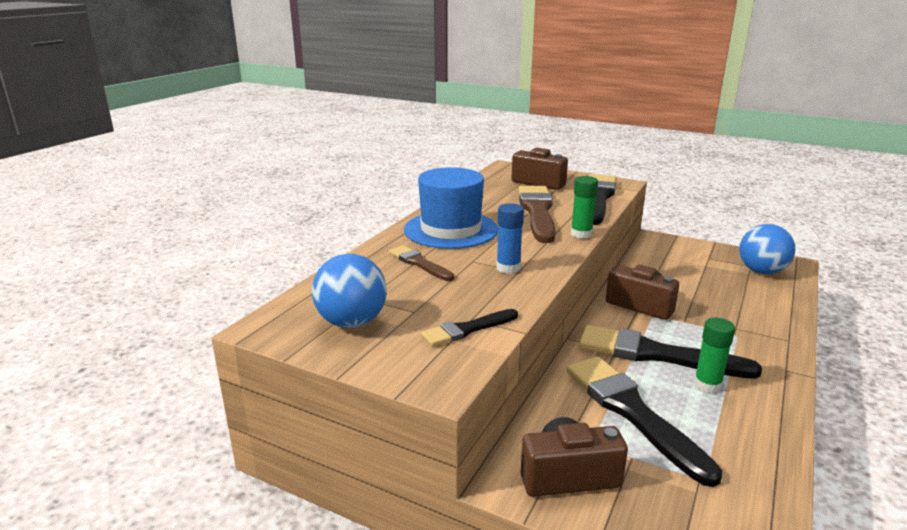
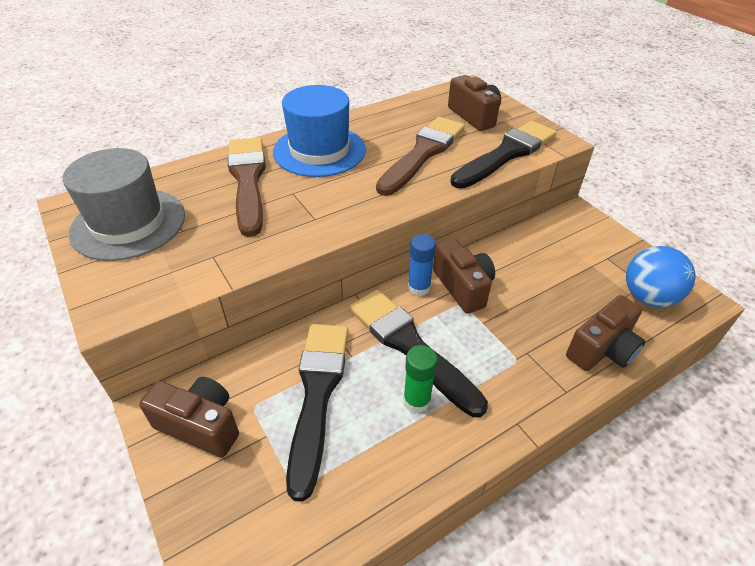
camera: 30 degrees right, 20 degrees up
blue ball [312,254,387,328] -> grey hat [63,148,185,261]
brown brush [389,245,454,281] -> brown brush [228,137,266,237], size x1.88
black brush [421,309,518,347] -> none
blue glue stick [496,203,524,274] -> blue glue stick moved to [408,234,436,296]
green glue stick [571,176,598,239] -> none
none -> brown camera [566,295,645,371]

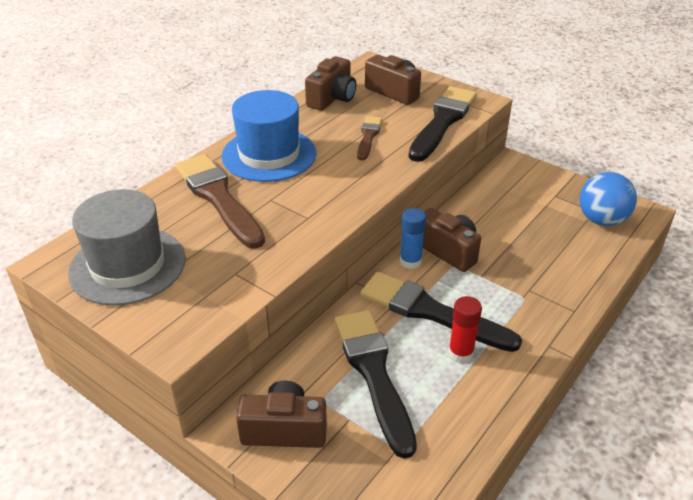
camera: 20 degrees left, 5 degrees down
brown brush [376,117,465,196] -> brown brush [357,116,382,160], size x0.53
green glue stick [403,345,438,413] -> red glue stick [448,296,482,363]
brown camera [566,295,645,371] -> brown camera moved to [305,56,356,111]

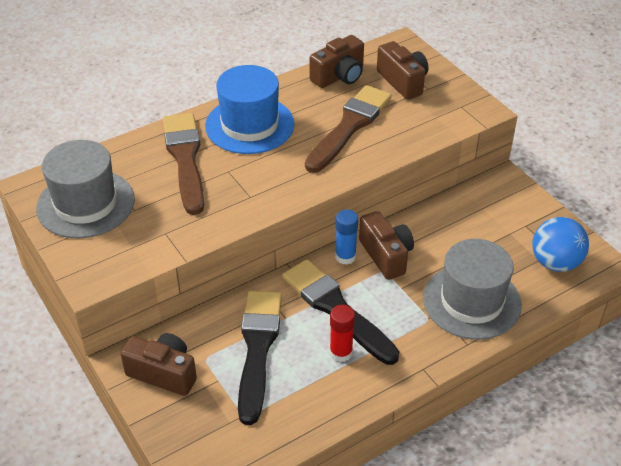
camera: 20 degrees right, 5 degrees up
brown brush [357,116,382,160] -> brown brush [305,85,392,173], size x1.88
black brush [408,86,477,162] -> none
none -> grey hat [423,239,522,340]

